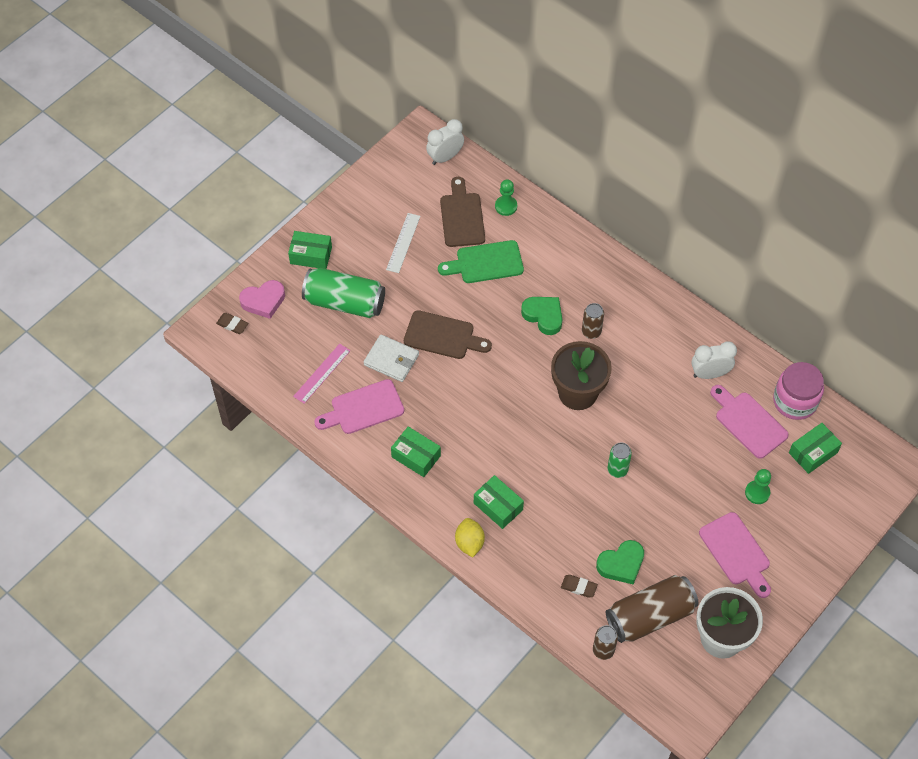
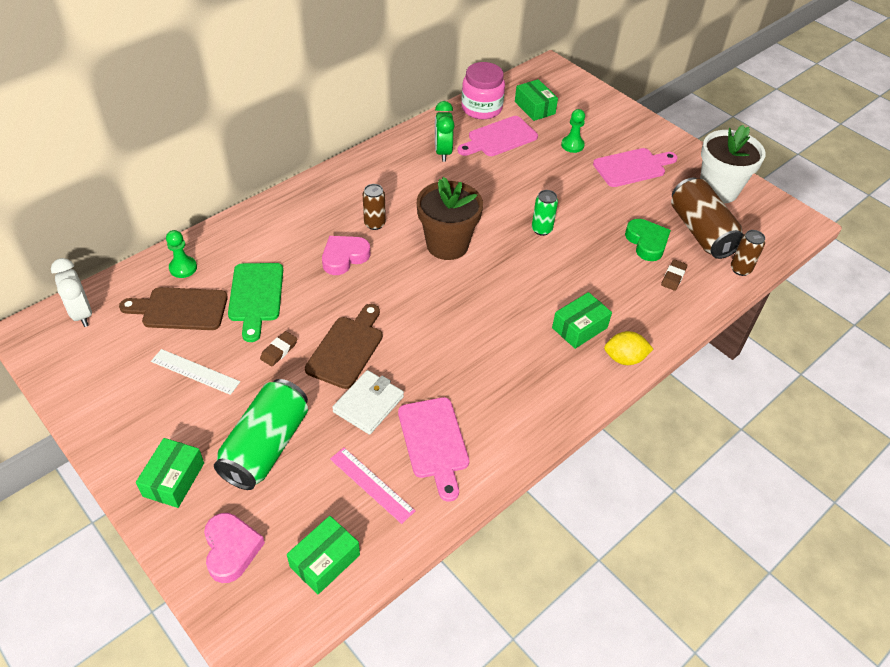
camera: 85 degrees left, 10 degrees down
brown eraser [216,313,249,334] -> brown eraser moved to [260,331,297,367]
green box [391,426,441,477] -> green box moved to [287,516,360,594]
green heart [521,297,563,335] -> pink heart [322,236,371,275]
white clock [691,342,737,379] -> green clock [435,101,455,162]

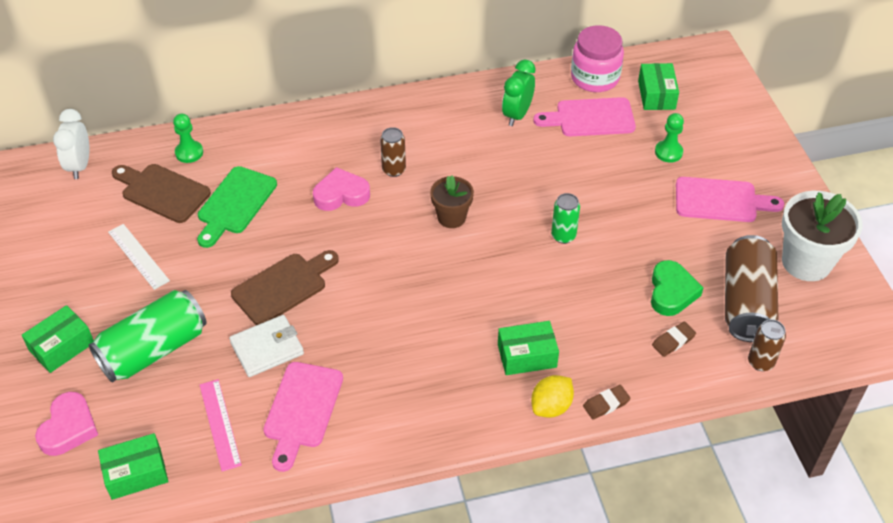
camera: 30 degrees right, 0 degrees up
brown eraser [260,331,297,367] -> brown eraser moved to [583,385,631,420]
brown flower pot [417,177,483,260] -> brown flower pot [430,175,474,228], size x0.59
yellow lemon [604,331,653,365] -> yellow lemon turned 75 degrees counterclockwise [531,375,574,418]

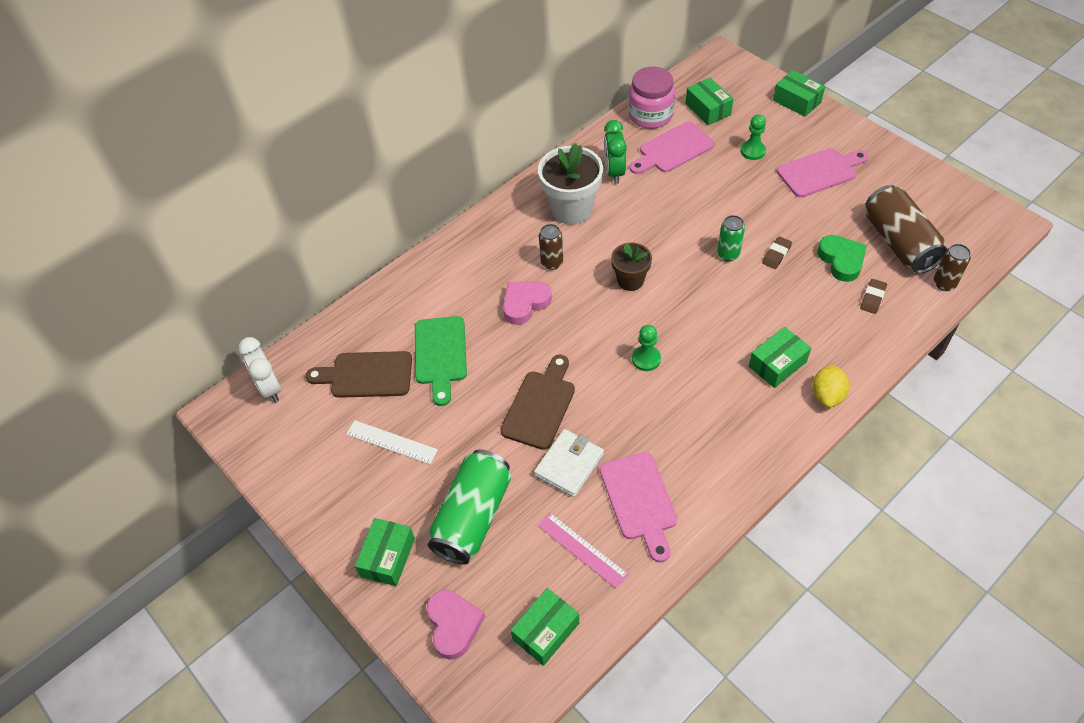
camera: 25 degrees left, 5 degrees up
green pawn [173,114,203,163] -> green pawn moved to [632,325,661,371]
brown eraser [583,385,631,420] -> brown eraser moved to [762,236,792,269]
white flower pot [782,191,863,281] -> white flower pot moved to [538,143,603,224]
none -> green box [773,70,825,117]

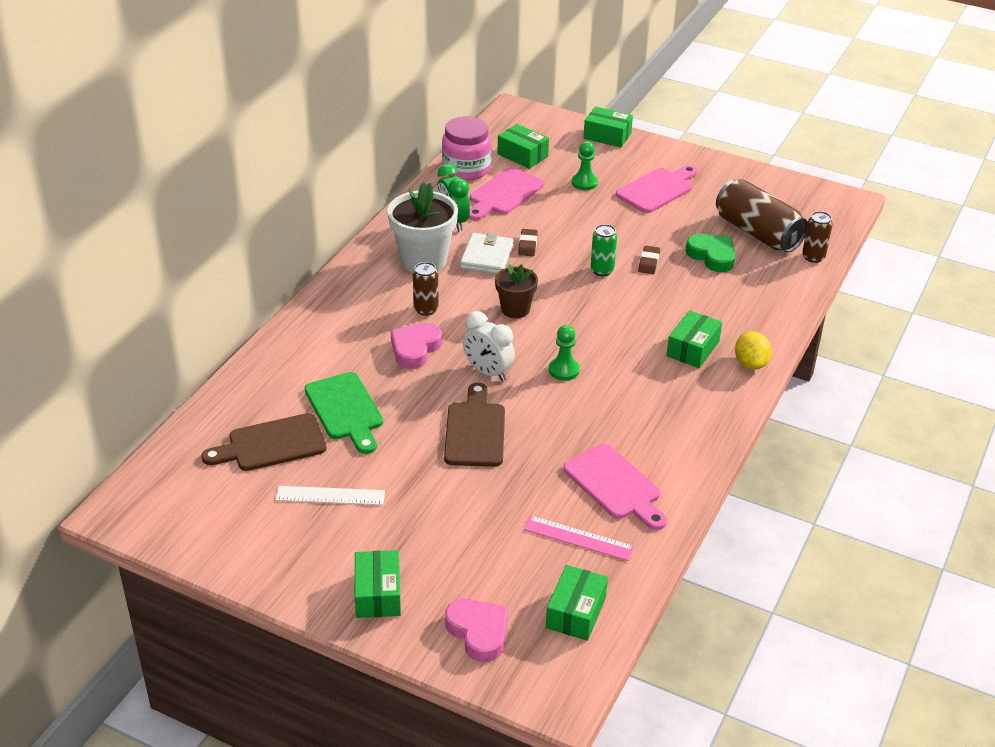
camera: 25 degrees left, 15 degrees down
white clock [238,337,281,402] -> white clock moved to [463,311,515,382]
green can [428,449,511,564] -> none
white wallet [534,429,604,497] -> white wallet moved to [460,232,513,274]
brown eraser [860,279,887,314] -> brown eraser moved to [518,229,538,256]

